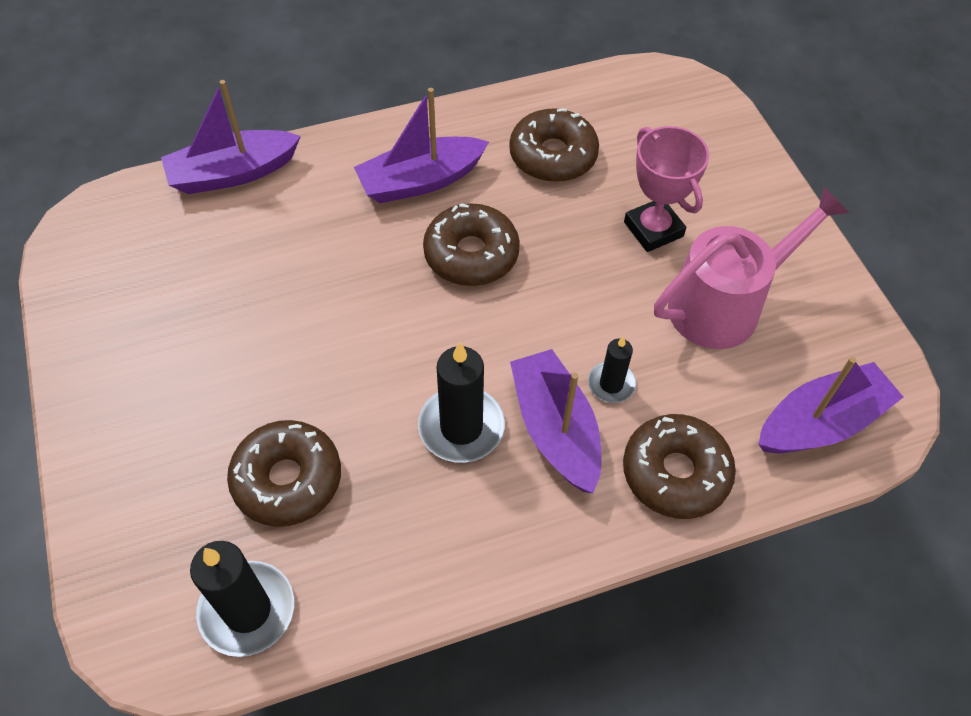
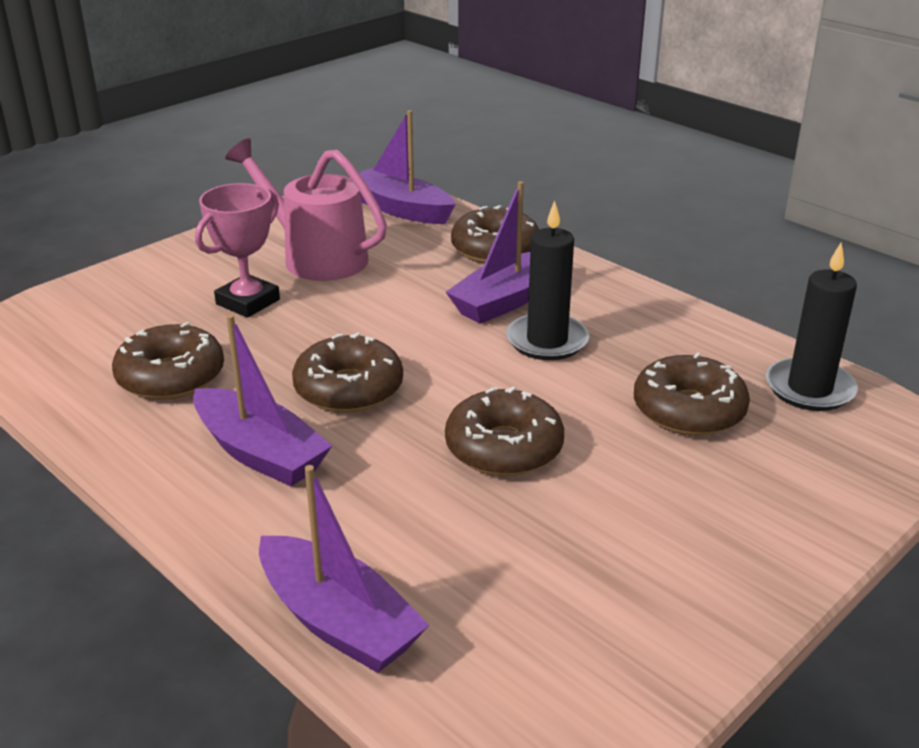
camera: 115 degrees left, 25 degrees down
black candle [588,336,636,403] -> none
none -> brown donut [445,387,564,476]

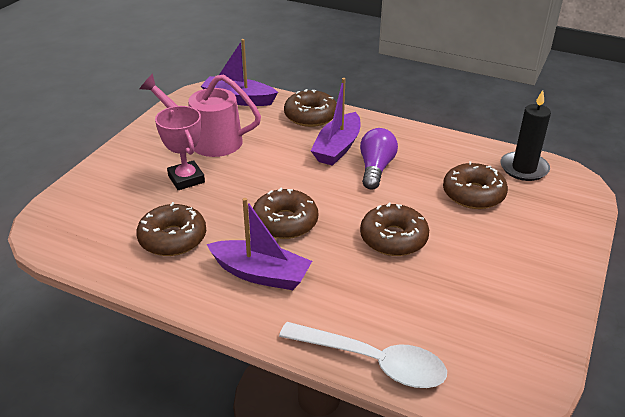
camera: 20 degrees left, 5 degrees up
pink trophy [195,183,280,318] -> pink trophy turned 45 degrees counterclockwise [155,106,205,190]
purple boat [259,465,429,673] -> white spoon [279,322,447,388]
black candle [506,200,589,360] -> purple light bulb [360,128,398,189]

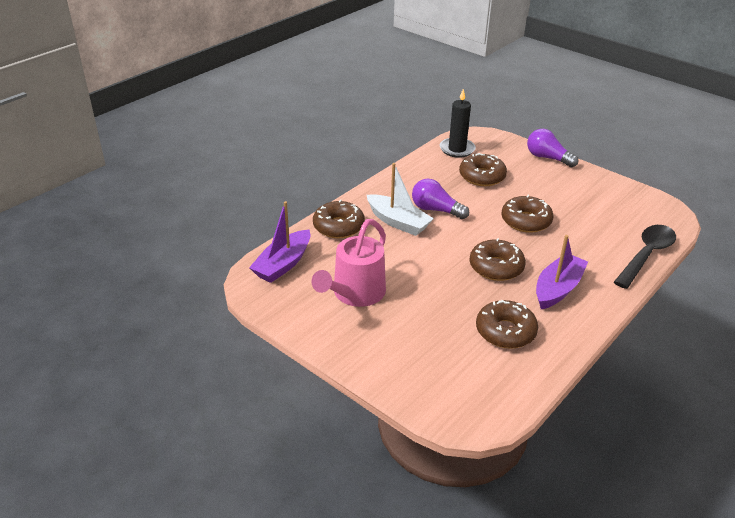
camera: 75 degrees left, 0 degrees up
pink trophy [155,106,205,190] -> none
white spoon [279,322,447,388] -> black spoon [614,225,676,289]
purple boat [311,78,360,166] -> white boat [367,163,434,236]
none -> purple light bulb [527,129,578,167]

